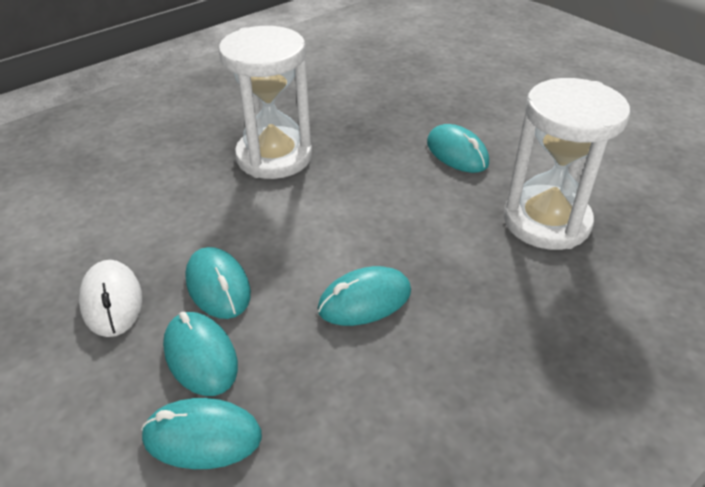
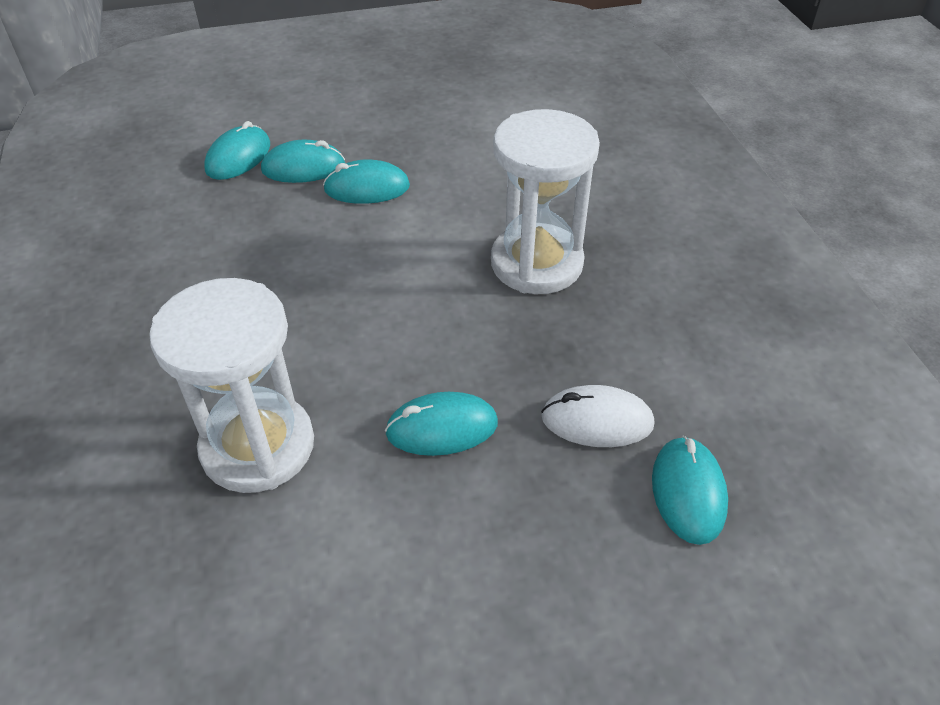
camera: 115 degrees right, 5 degrees up
white mouse [79,260,142,337] -> white mouse moved to [541,385,655,447]
turquoise mouse [317,266,411,326] -> turquoise mouse moved to [652,436,728,545]

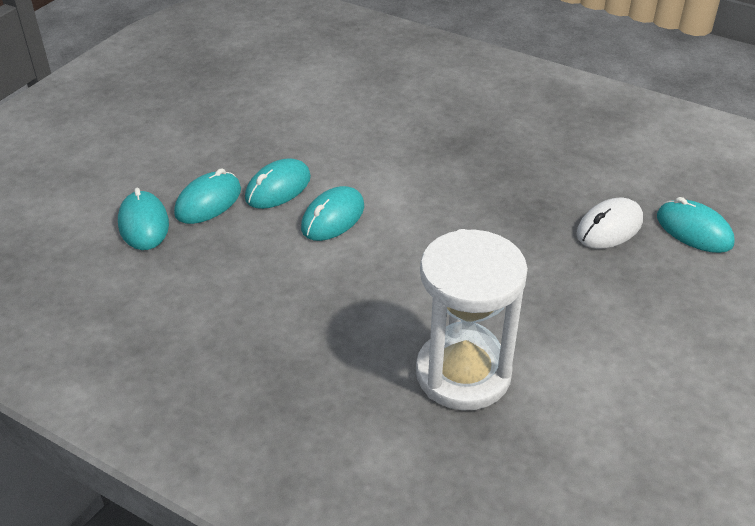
camera: 45 degrees left, 5 degrees down
turquoise mouse [385,392,498,456] -> turquoise mouse moved to [301,186,364,241]
white hourglass [491,109,600,294] -> none

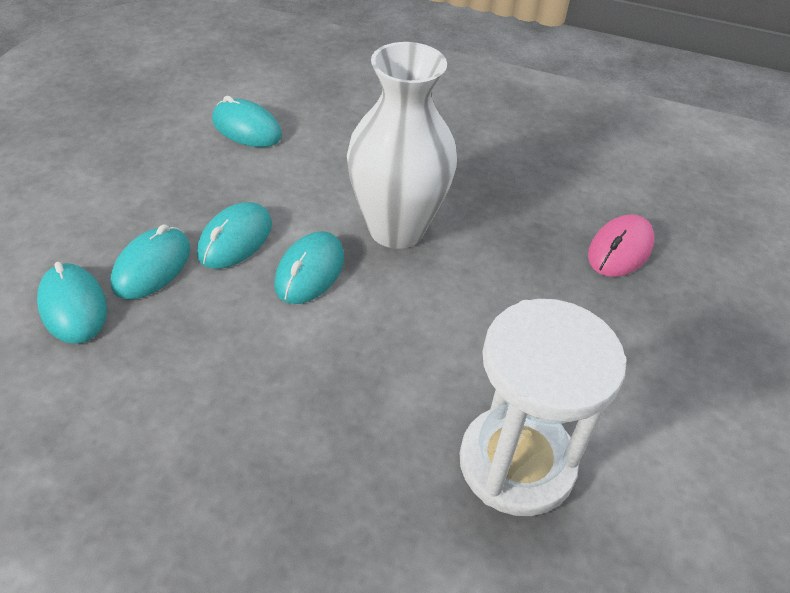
camera: 15 degrees left, 5 degrees up
white mouse [576,198,643,249] -> pink mouse [588,214,655,277]
turquoise mouse [657,197,735,253] -> turquoise mouse moved to [212,96,282,147]
none -> white vase [347,42,457,249]

